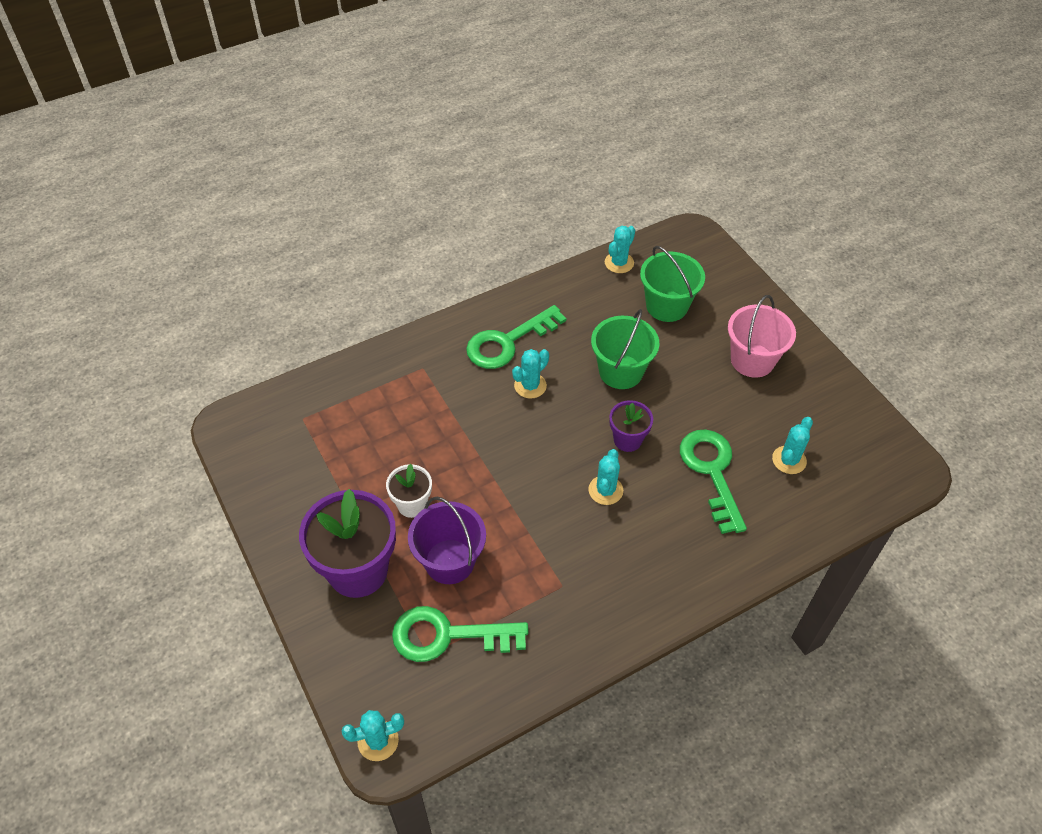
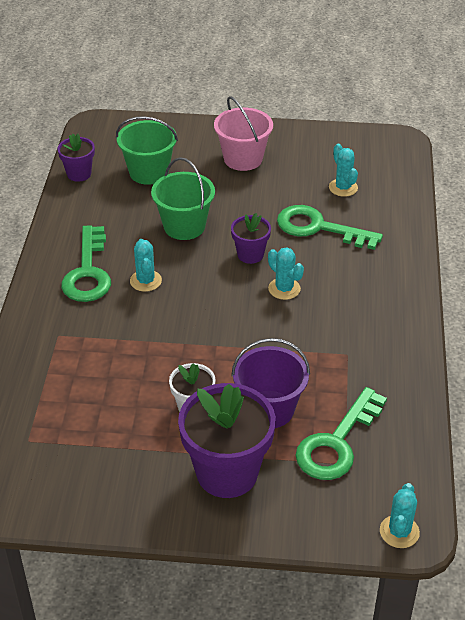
camera: 55 degrees left, 10 degrees down
turquoise cactus [605,226,635,273] -> purple flower pot [57,134,95,182]

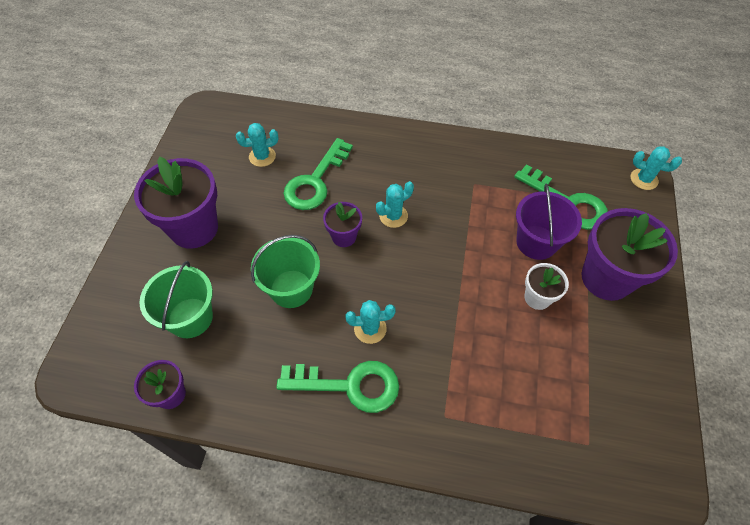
camera: 85 degrees left, 15 degrees up
pink bucket [214,96,273,171] -> purple flower pot [134,156,218,249]

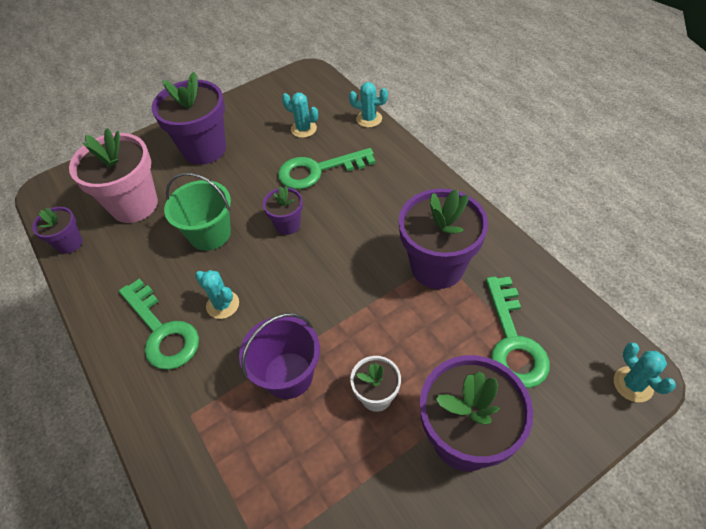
camera: 50 degrees right, 5 degrees down
green bucket [139,261,213,338] -> pink flower pot [69,128,158,223]
turquoise cactus [376,181,414,228] -> turquoise cactus moved to [349,82,388,128]
purple bucket [516,184,582,260] -> purple bucket moved to [239,313,320,399]
none -> purple flower pot [399,189,488,289]

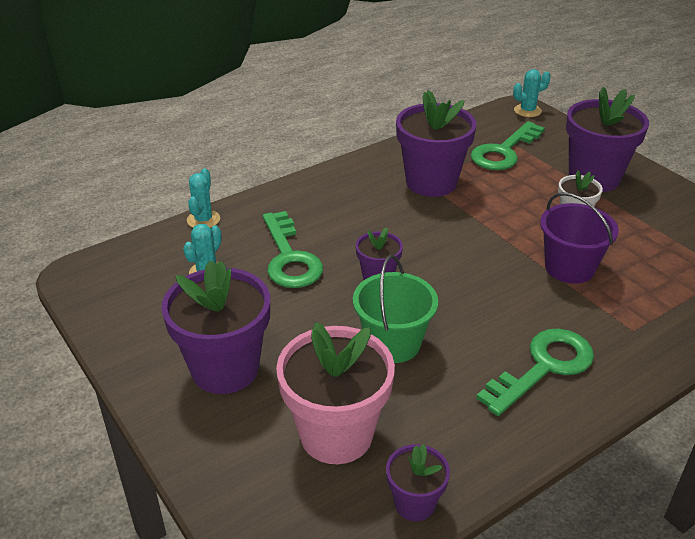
camera: 95 degrees left, 15 degrees down
turquoise cactus [195,270,239,319] -> none
green key [486,277,550,388] -> green key turned 135 degrees clockwise [471,121,545,170]

